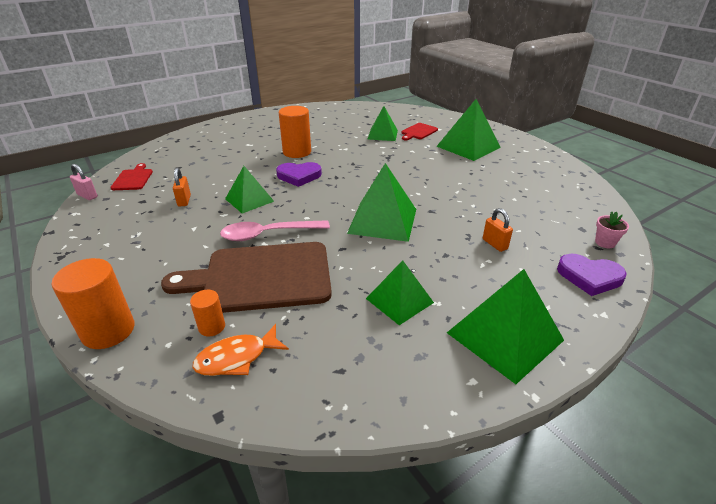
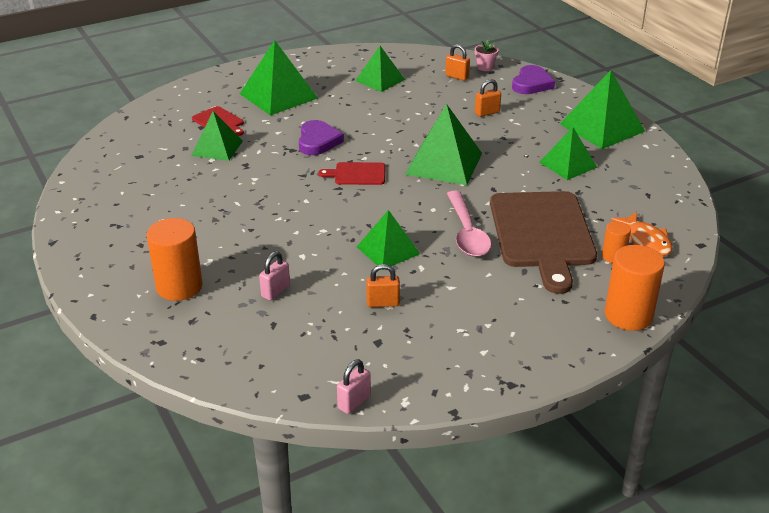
camera: 85 degrees left, 0 degrees up
red cutting board [110,163,153,190] -> red cutting board moved to [318,162,385,185]
purple heart [276,162,322,187] -> purple heart moved to [299,120,344,155]
orange cylinder [279,106,311,158] -> orange cylinder moved to [147,218,203,301]
none -> pink padlock [259,251,290,301]
none -> green pyramid [355,46,405,92]
none -> orange padlock [445,44,470,81]

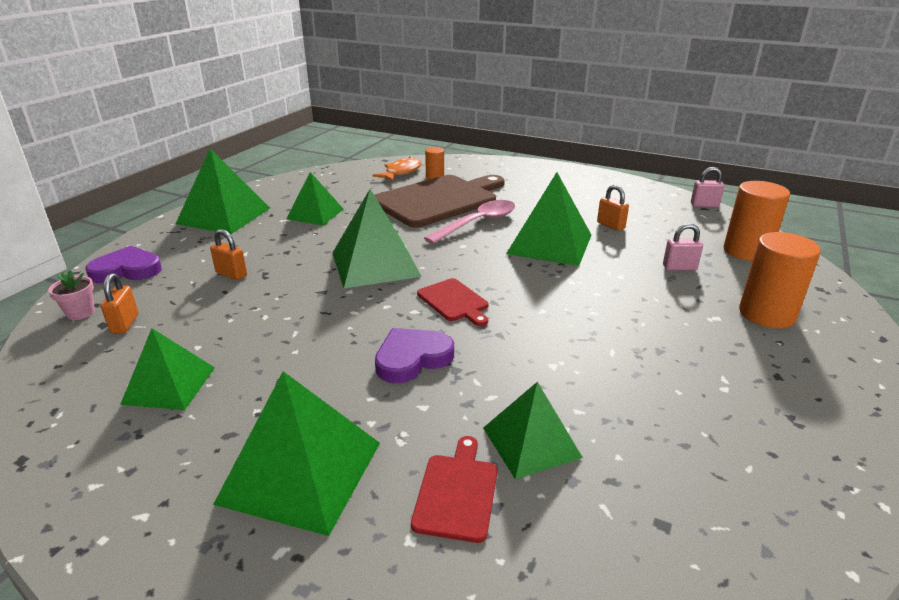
camera: 125 degrees left, 5 degrees down
green pyramid [357,210,420,270] -> green pyramid [506,172,591,266], size x1.55
orange cylinder [605,245,665,331] -> orange cylinder moved to [724,181,790,261]

